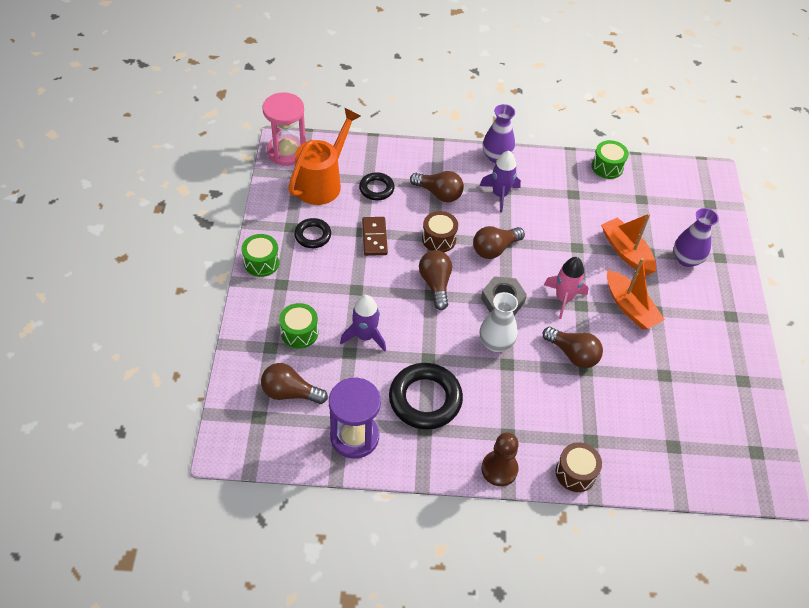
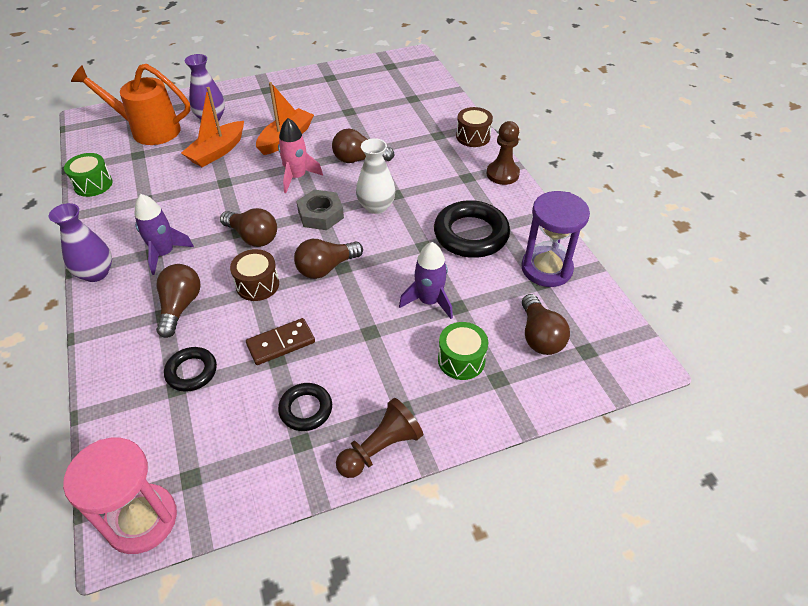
camera: 110 degrees left, 5 degrees down
green drum [242,234,280,277] -> brown pawn [336,398,423,478]
orange watering can [288,107,361,205] -> orange watering can moved to [71,64,190,145]
brown light bulb [542,327,603,368] -> brown light bulb turned 105 degrees counterclockwise [332,129,395,163]

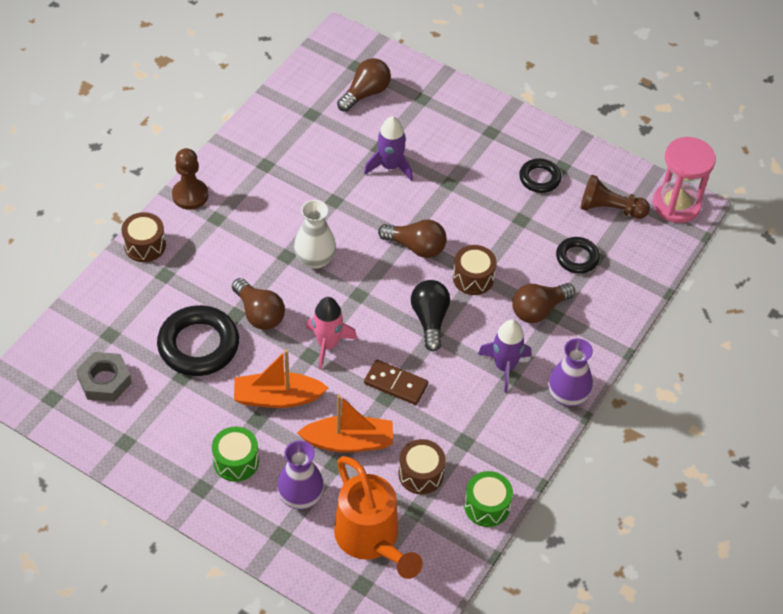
camera: 130 degrees left, 5 degrees up
brown light bulb [220,208,277,247] -> black light bulb [411,280,450,352]
brown domino [246,318,315,365] -> brown domino moved to [364,360,428,405]
grey nut [297,190,344,230] -> grey nut moved to [76,352,132,402]
brown pawn [336,398,423,478] -> brown pawn moved to [581,175,650,219]
black ring [434,200,510,258] -> black ring moved to [157,305,239,376]
green drum [438,322,488,380] -> green drum moved to [212,427,259,482]
purple hourglass [521,191,590,287] -> none
none -> brown drum [398,439,446,494]

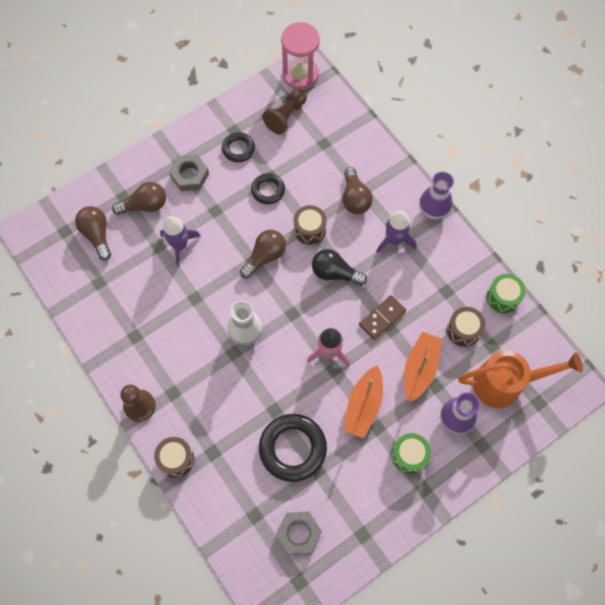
camera: 65 degrees left, 15 degrees up
brown light bulb [232,278,285,330] -> brown light bulb moved to [112,182,166,215]
black ring [556,237,600,274] -> black ring moved to [251,173,285,204]
none -> grey nut [169,154,209,191]

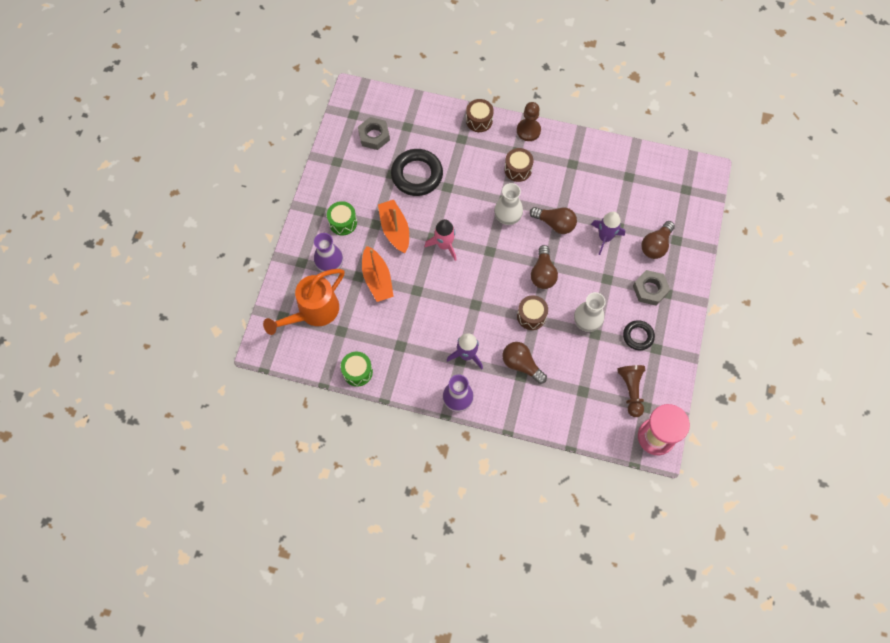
camera: 140 degrees right, 0 degrees up
brown light bulb [75,206,111,261] -> brown light bulb moved to [530,207,577,234]
black ring [251,173,285,204] -> white vase [574,292,606,332]
black light bulb [312,249,367,286] -> none
brown domino [359,295,406,340] -> none
brown drum [447,307,485,347] -> brown drum moved to [504,148,534,182]

